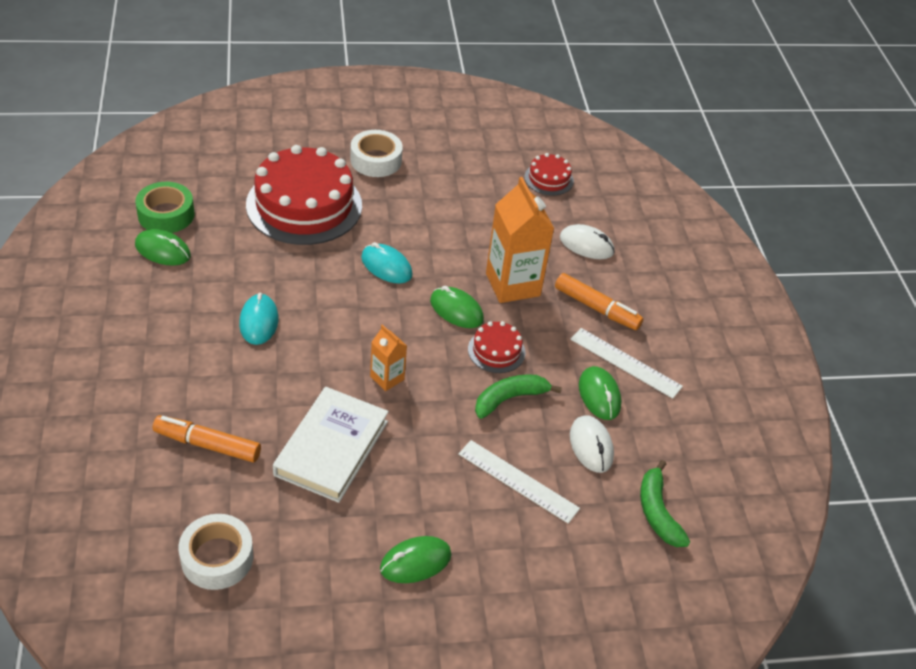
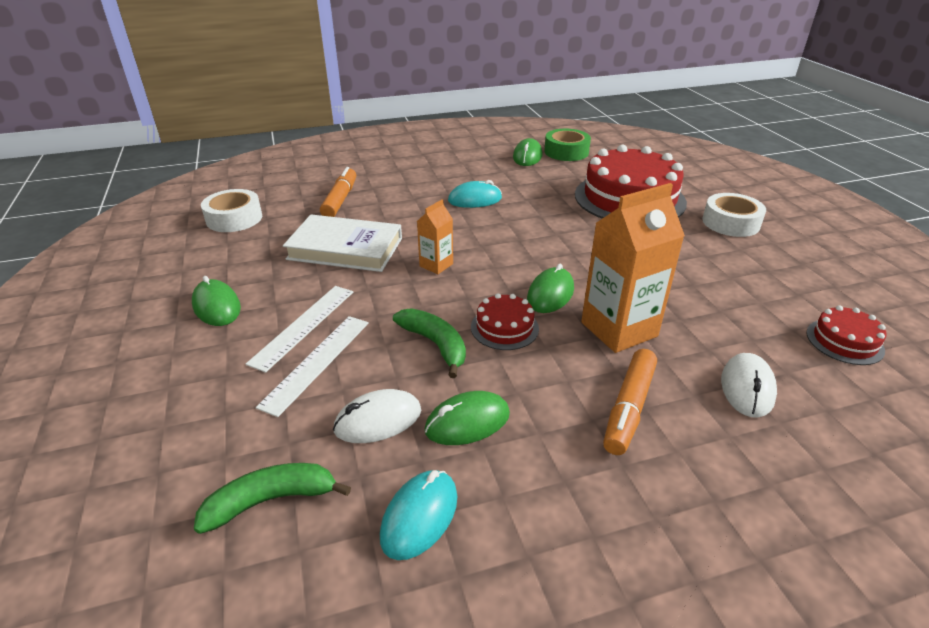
camera: 85 degrees right, 10 degrees down
turquoise mouse [361,242,413,284] -> turquoise mouse moved to [380,470,458,560]
white ruler [570,328,683,399] -> white ruler moved to [246,286,353,373]

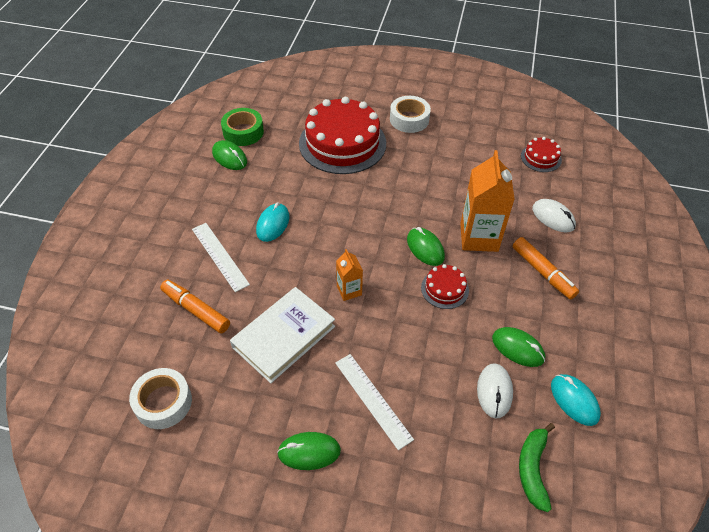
camera: 60 degrees left, 15 degrees up
white ruler [256,316,369,417] -> white ruler moved to [192,223,250,292]
green banana [393,308,466,378] -> none
green mouse [424,391,510,445] -> green mouse turned 60 degrees counterclockwise [492,327,545,367]

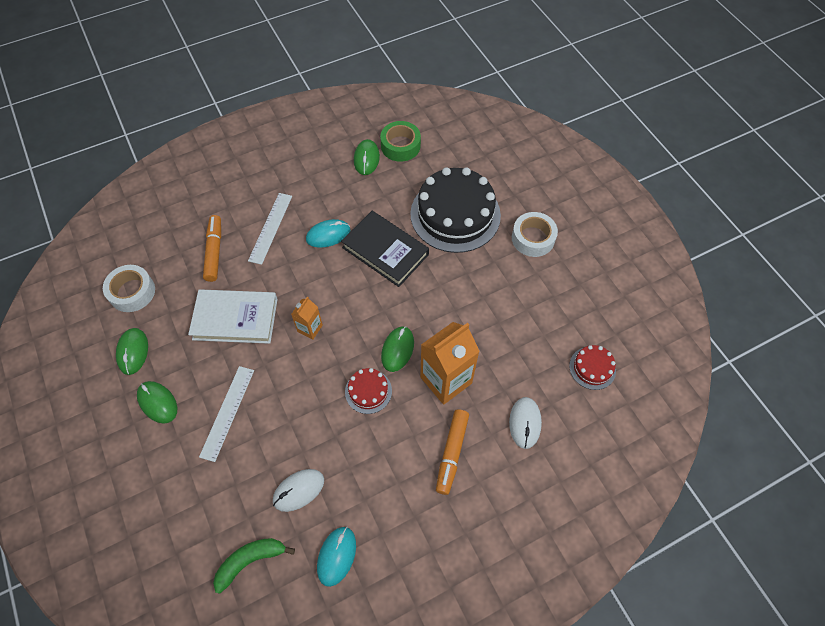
camera: 50 degrees right, 10 degrees up
red cake [299,97,386,174] -> black cake [410,167,501,253]
green mouse [492,327,545,367] -> green mouse moved to [116,328,148,375]
none -> black book [341,211,429,287]

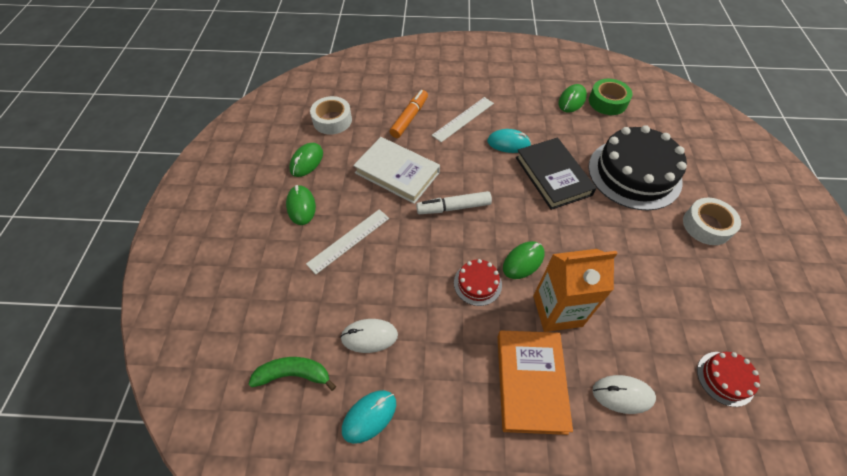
camera: 30 degrees right, 5 degrees down
orange carton [291,296,323,340] -> white marker [416,191,492,214]
orange marker [436,409,469,495] -> orange book [498,331,573,435]
white mouse [509,397,542,449] -> white mouse turned 60 degrees clockwise [593,375,656,414]

